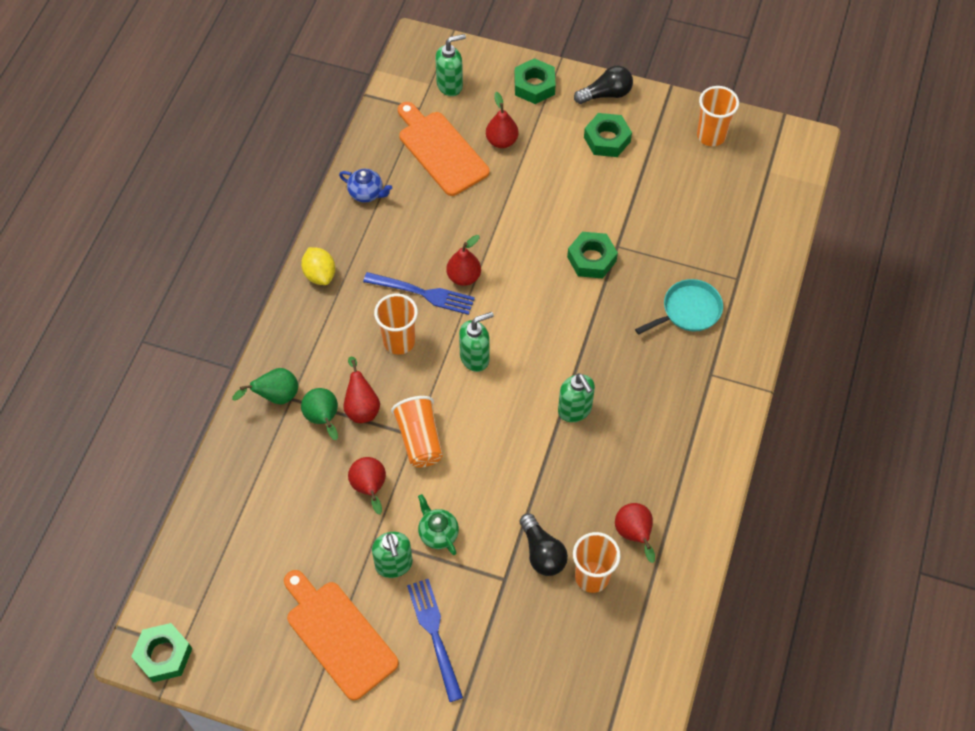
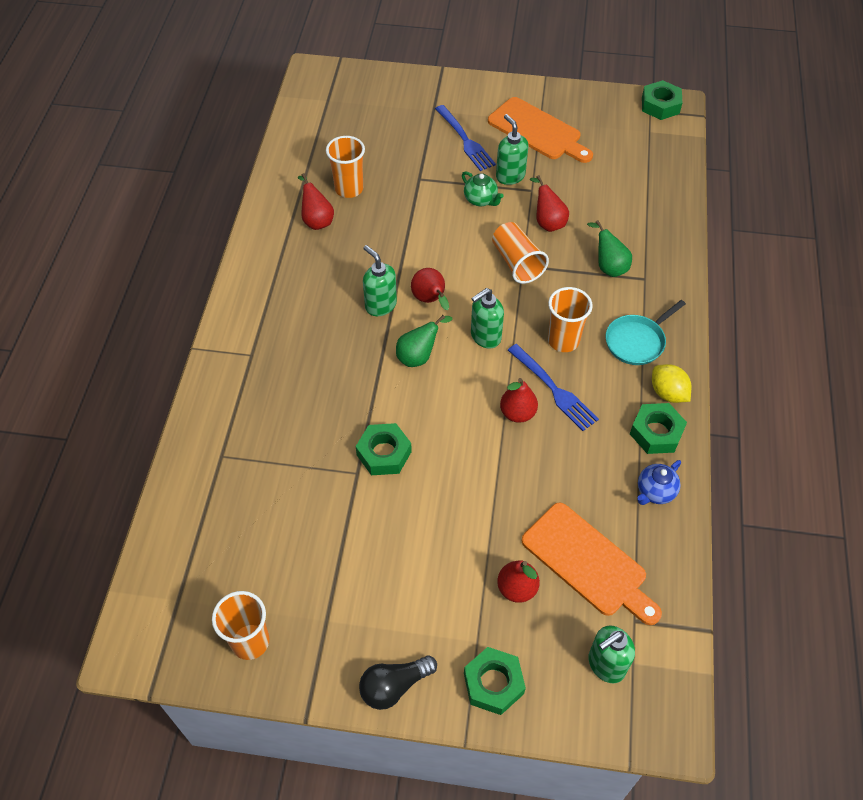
camera: 170 degrees right, 5 degrees down
green pear [232,368,298,404] -> green pear moved to [396,315,452,367]
blue teapot [339,169,392,202] -> blue teapot turned 60 degrees counterclockwise [638,460,681,505]
red pear [343,356,380,423] -> red pear moved to [411,268,449,310]
blue fork [363,272,475,315] -> blue fork turned 135 degrees counterclockwise [508,344,599,431]
black light bulb [519,513,568,576] -> none
green nut [584,113,632,157] -> green nut moved to [630,403,687,454]
turquoise pan [635,279,723,335] -> turquoise pan moved to [606,300,686,365]

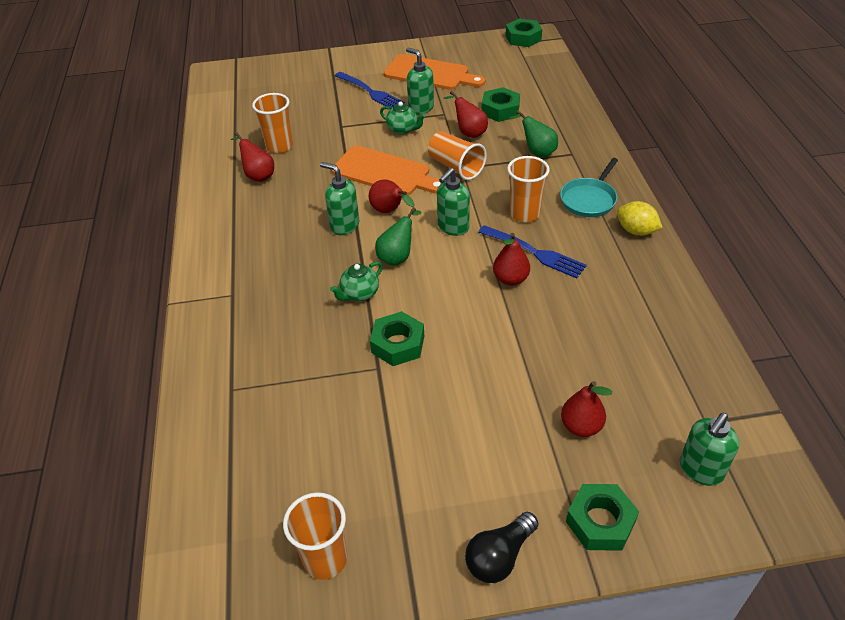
camera: 15 degrees left, 10 degrees down
orange cutting board [522,502,662,625] -> orange cutting board moved to [331,146,441,195]
green nut [630,403,687,454] -> green nut moved to [482,87,520,122]
blue teapot [638,460,681,505] -> none
none -> green teapot [330,262,383,301]

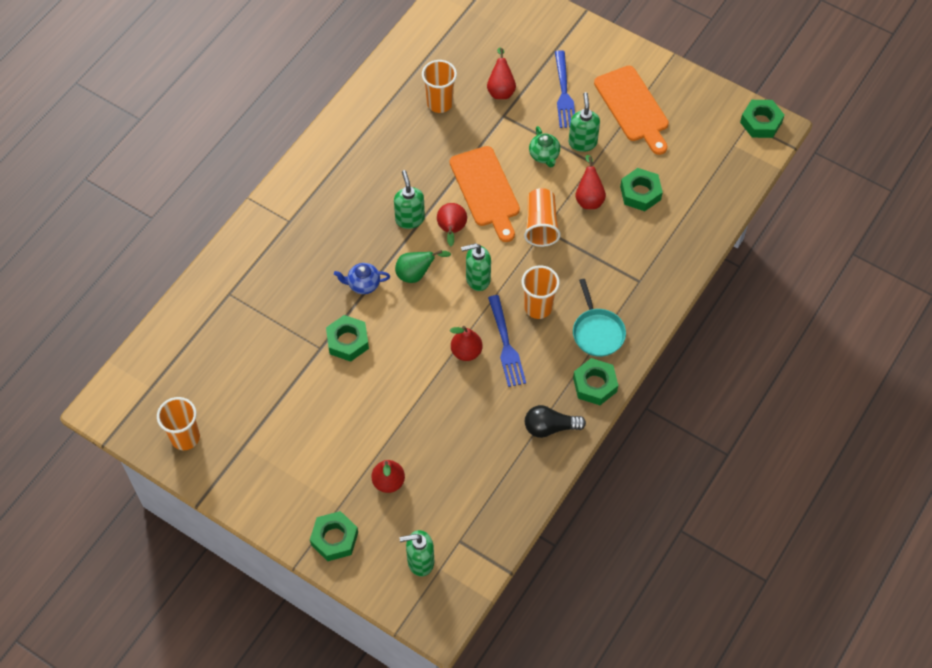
camera: 40 degrees right, 15 degrees up
red pear [231,132,274,182] -> red pear moved to [487,48,516,99]
green teapot [330,262,383,301] -> blue teapot [334,263,390,294]
black light bulb [465,512,539,583] -> black light bulb moved to [525,405,586,438]
green pear [508,110,558,158] -> none
turquoise pan [560,158,618,217] -> turquoise pan turned 90 degrees counterclockwise [573,279,626,357]
yellow lemon [617,201,663,236] -> green nut [573,358,618,405]

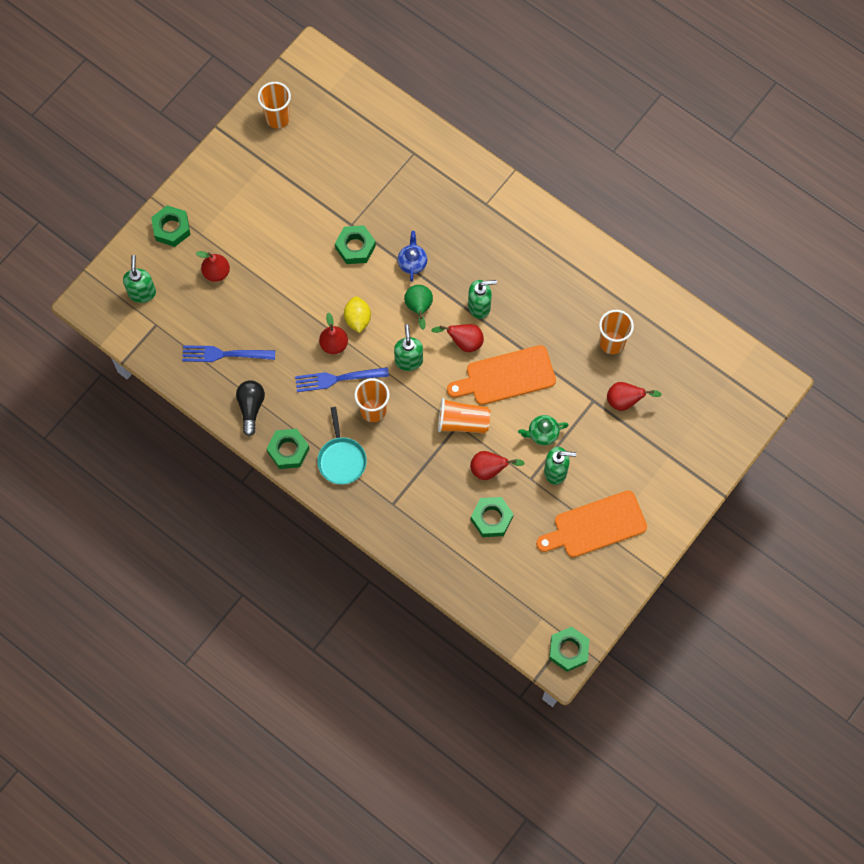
camera: 95 degrees right, 10 degrees up
blue fork [555,50,575,128] -> blue fork moved to [182,345,275,362]
turquoise pan [573,279,626,357] -> turquoise pan turned 90 degrees counterclockwise [317,407,367,485]
none -> yellow lemon [344,296,371,333]

